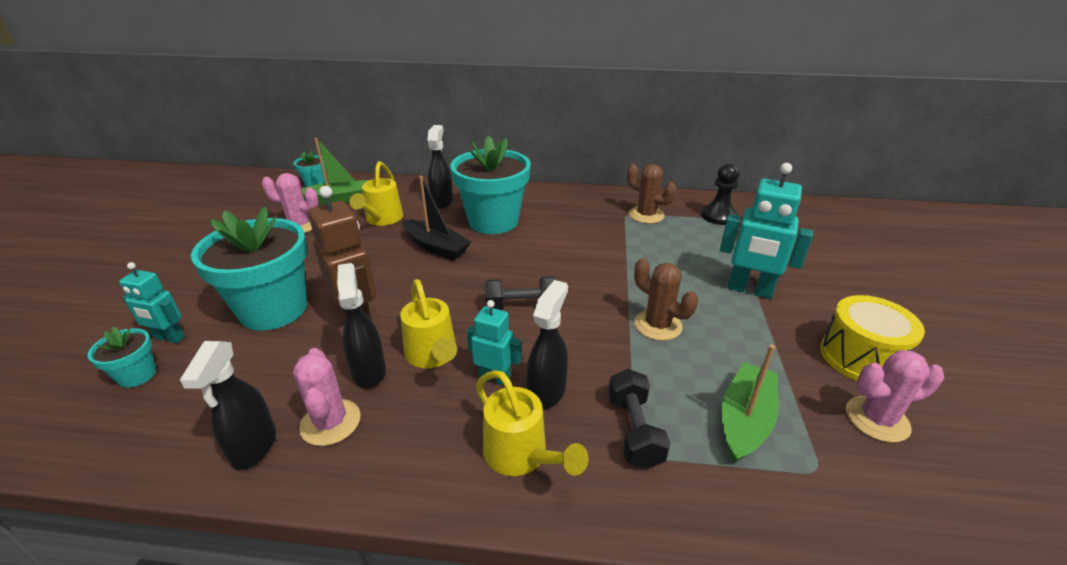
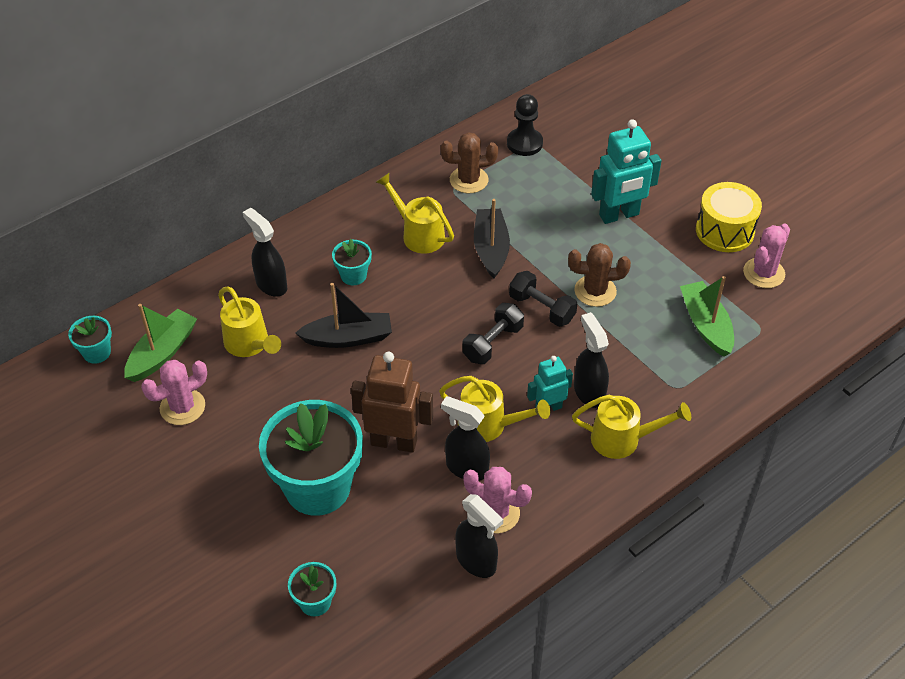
camera: 45 degrees left, 15 degrees up
turquoise robot [119,262,185,343] -> none
turquoise flower pot [450,136,531,234] -> turquoise flower pot [332,239,372,285], size x0.45
black dumbbell [608,369,670,469] -> black dumbbell moved to [509,271,577,327]
none -> yellow watering can [376,173,454,254]
none -> black boat [474,199,510,278]

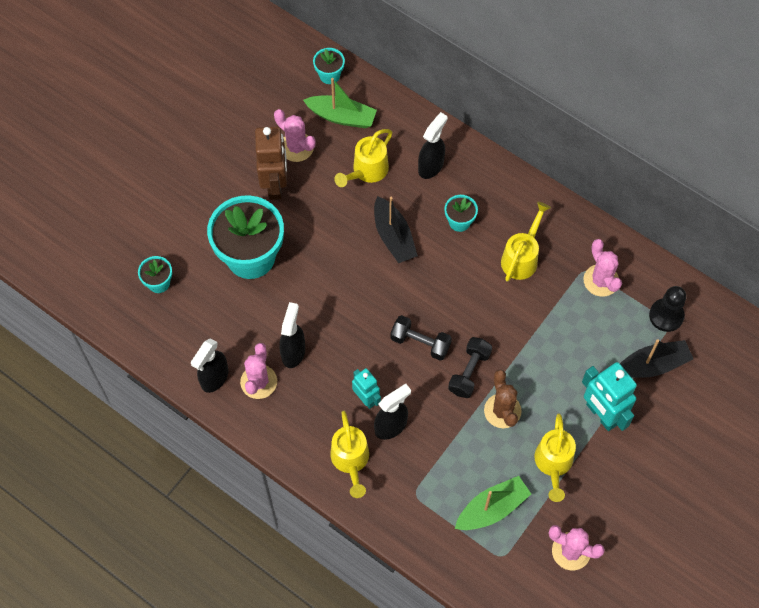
camera: 75 degrees right, 15 degrees up
brown robot [351,352,433,453] -> brown robot moved to [255,127,287,200]
yellow watering can [439,376,550,442] -> yellow watering can moved to [534,413,576,502]
brown cactus [440,132,498,193] -> pink cactus [583,239,622,297]
black boat [474,199,510,278] -> black boat moved to [620,339,693,378]
yellow drum [696,182,762,252] -> none

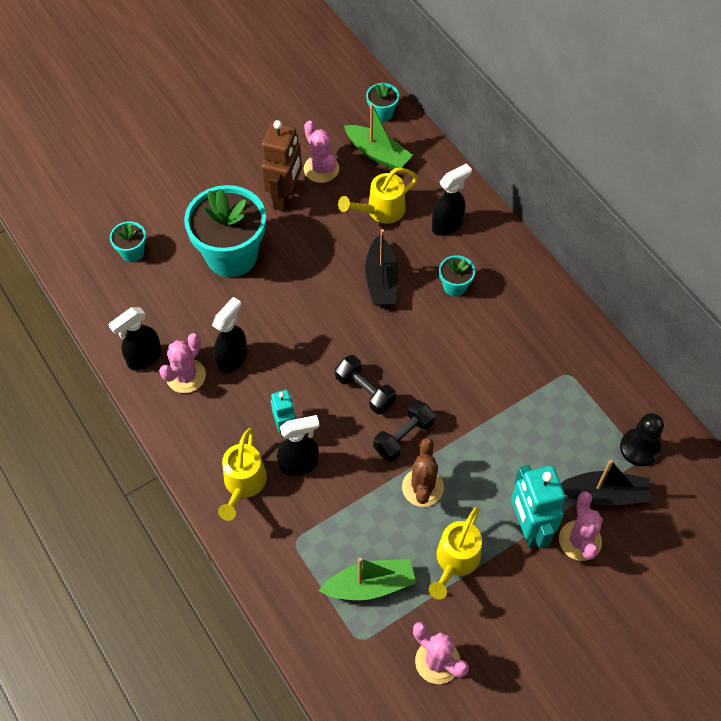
camera: 20 degrees right, 5 degrees down
yellow watering can [501,202,551,282] -> none
pink cactus [583,239,622,297] -> pink cactus moved to [559,491,603,561]

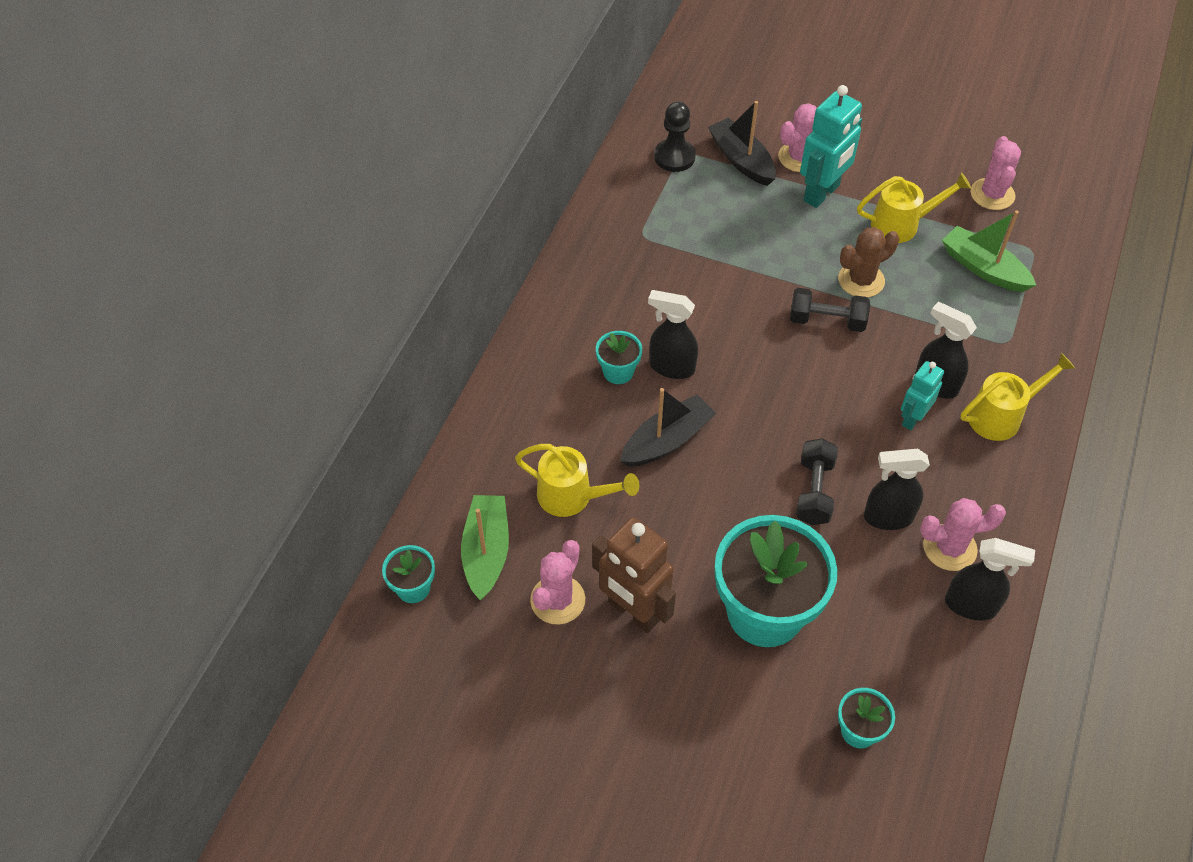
camera: 125 degrees left, 5 degrees down
brown robot [261,120,302,211] -> brown robot turned 120 degrees counterclockwise [592,517,676,633]
black dumbbell [335,355,396,414] -> black dumbbell moved to [796,438,838,525]
black spray bottle [432,163,472,236] -> black spray bottle moved to [648,290,698,379]

